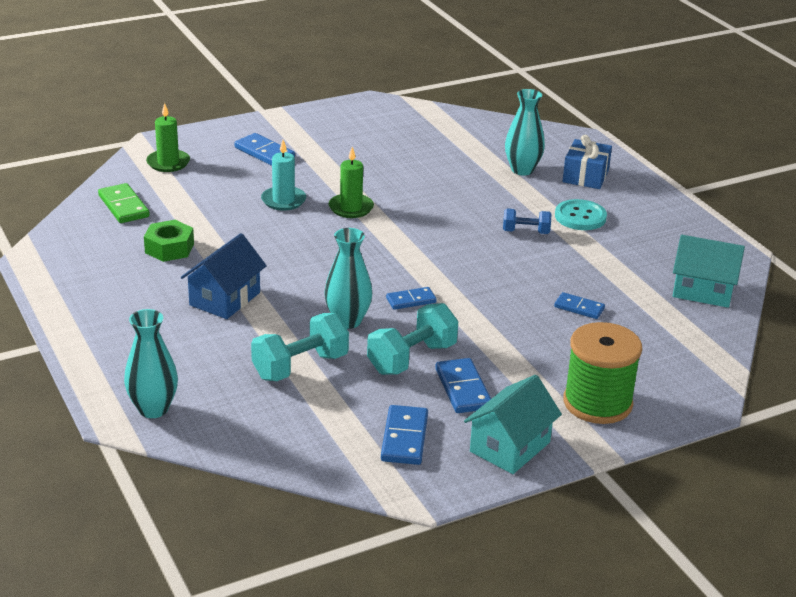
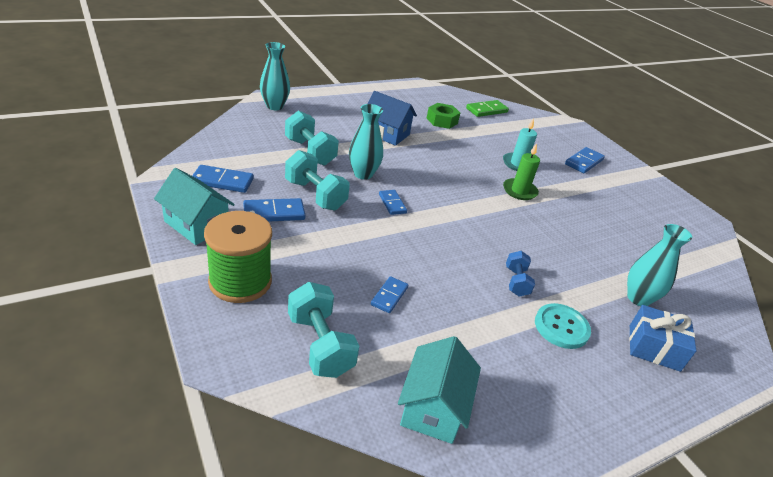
camera: 85 degrees right, 5 degrees up
green candle [146,103,190,172] -> none
none -> turquoise dumbbell [288,282,359,378]

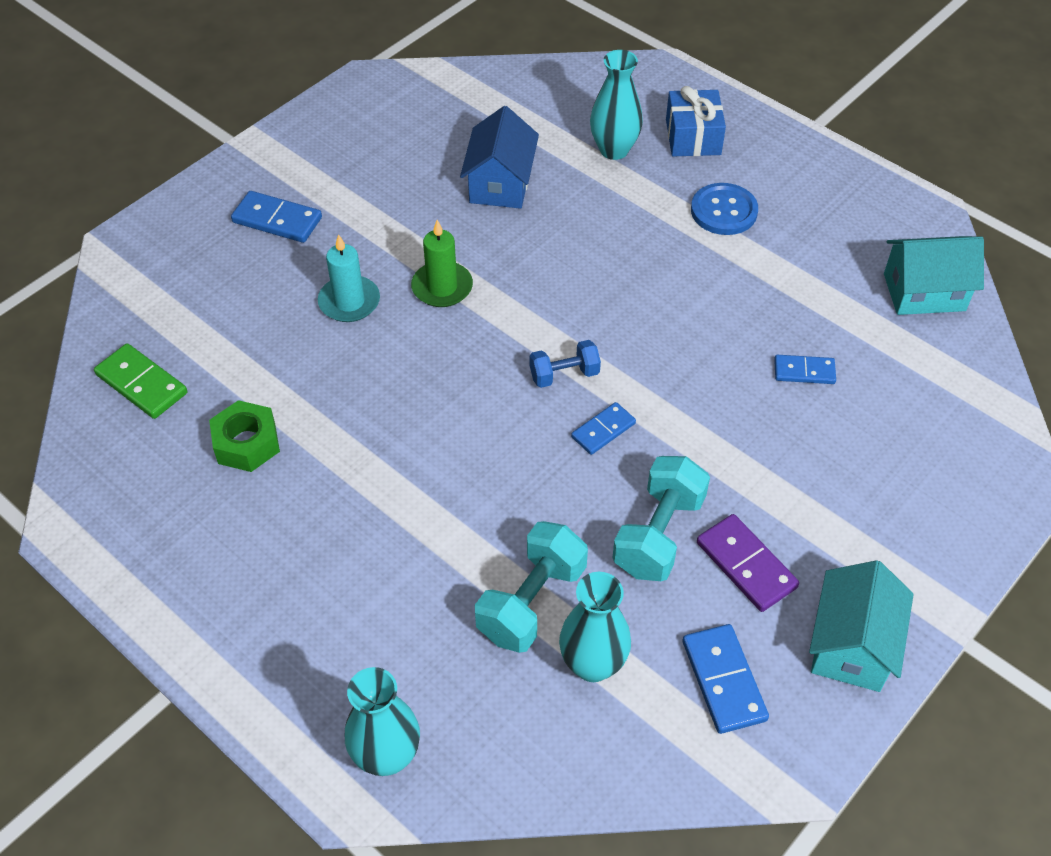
camera: 105 degrees left, 15 degrees up
green spool [204,211,272,303] -> none
blue domino [243,198,306,222] -> purple domino [697,514,799,612]
turquoise dumbbell [288,282,359,378] -> none
turquoise vase [349,104,383,180] -> turquoise vase moved to [559,572,631,682]
blue house [367,91,417,146] -> blue house moved to [460,106,539,209]
blue dumbbell [506,251,535,297] -> blue dumbbell moved to [530,340,601,388]
turquoise button [535,303,591,349] -> blue button [691,183,758,235]

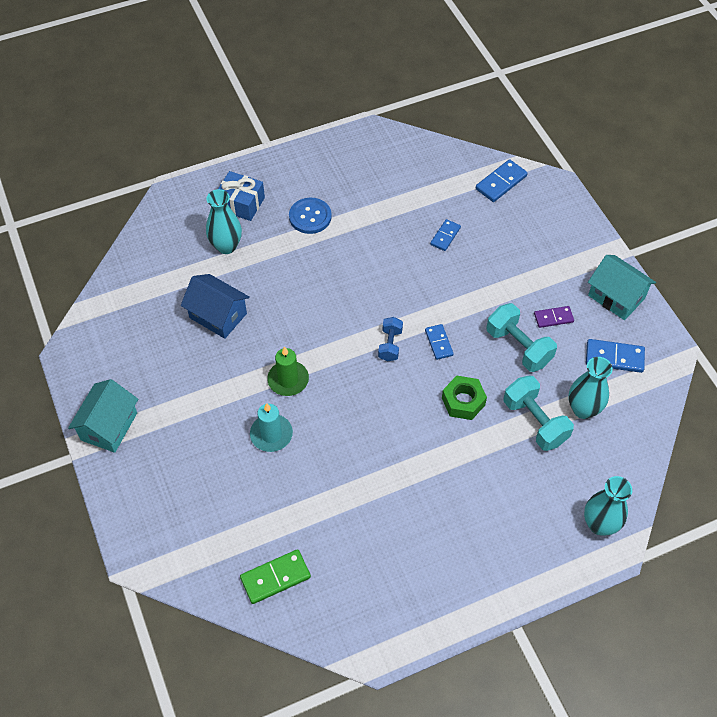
camera: 65 degrees left, 5 degrees up
green nut [209,400,280,472] -> green nut moved to [442,376,487,420]
blue domino [231,191,322,243] -> blue domino moved to [476,159,528,202]
purple domino [697,514,799,612] -> purple domino [534,306,574,328], size x0.66
turquoise house [884,236,984,315] -> turquoise house moved to [68,379,138,453]

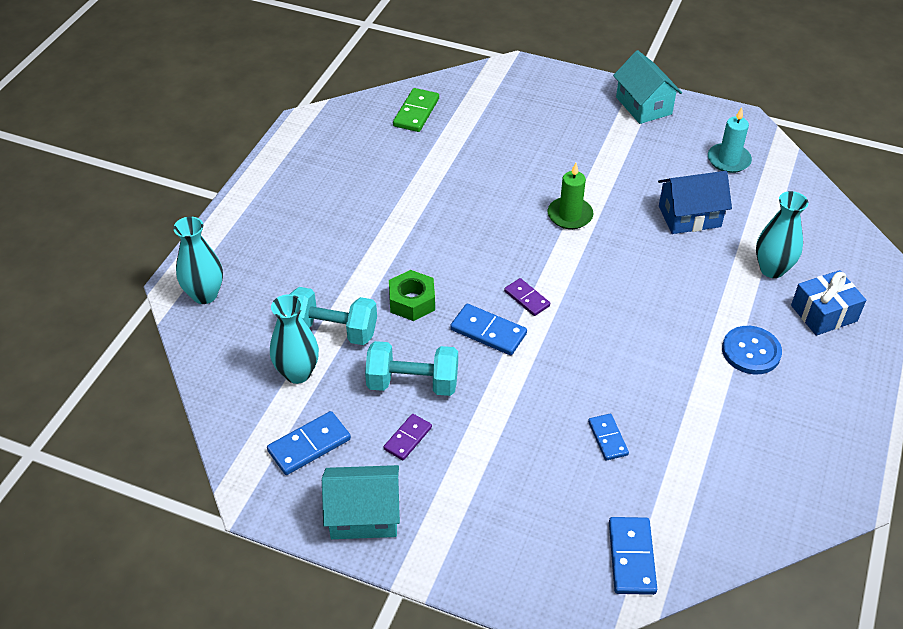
camera: 135 degrees right, 10 degrees down
turquoise candle [250,403,293,452] -> turquoise candle moved to [708,107,752,173]
blue dumbbell [378,317,403,361] -> purple domino [504,278,550,316]
blue domino [425,324,454,360] -> blue domino [450,304,527,355], size x1.51

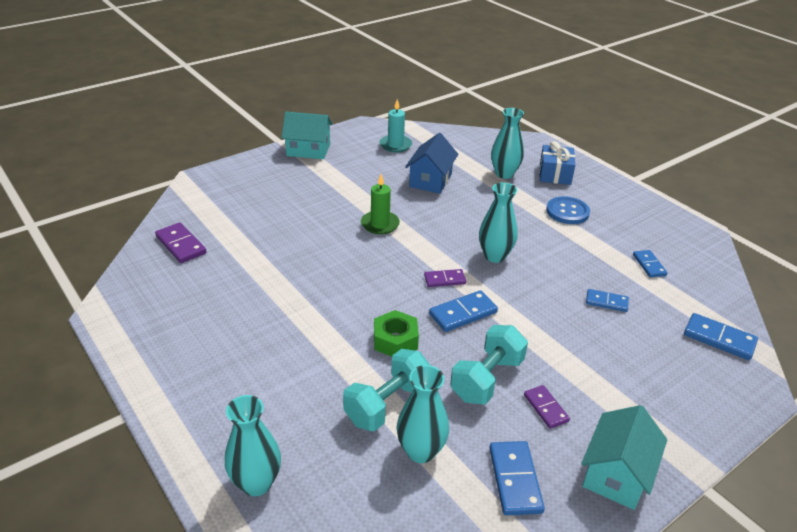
camera: 60 degrees left, 10 degrees down
green domino [393,88,439,132] -> purple domino [155,222,206,263]
none -> turquoise vase [479,182,518,263]
none -> blue domino [633,250,667,278]

